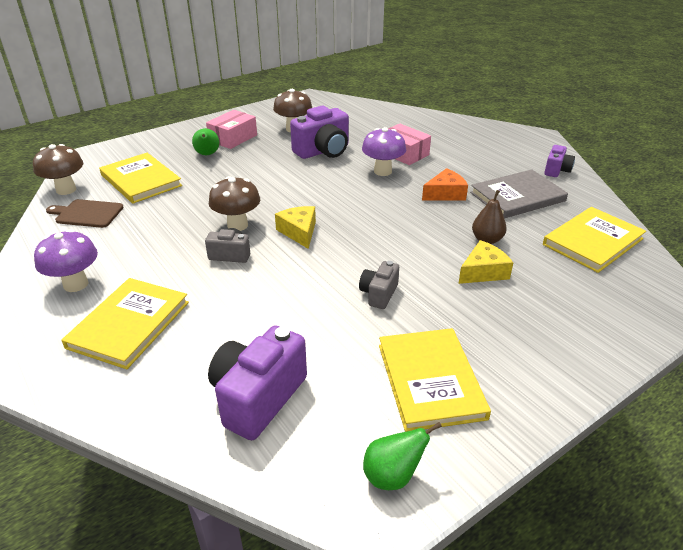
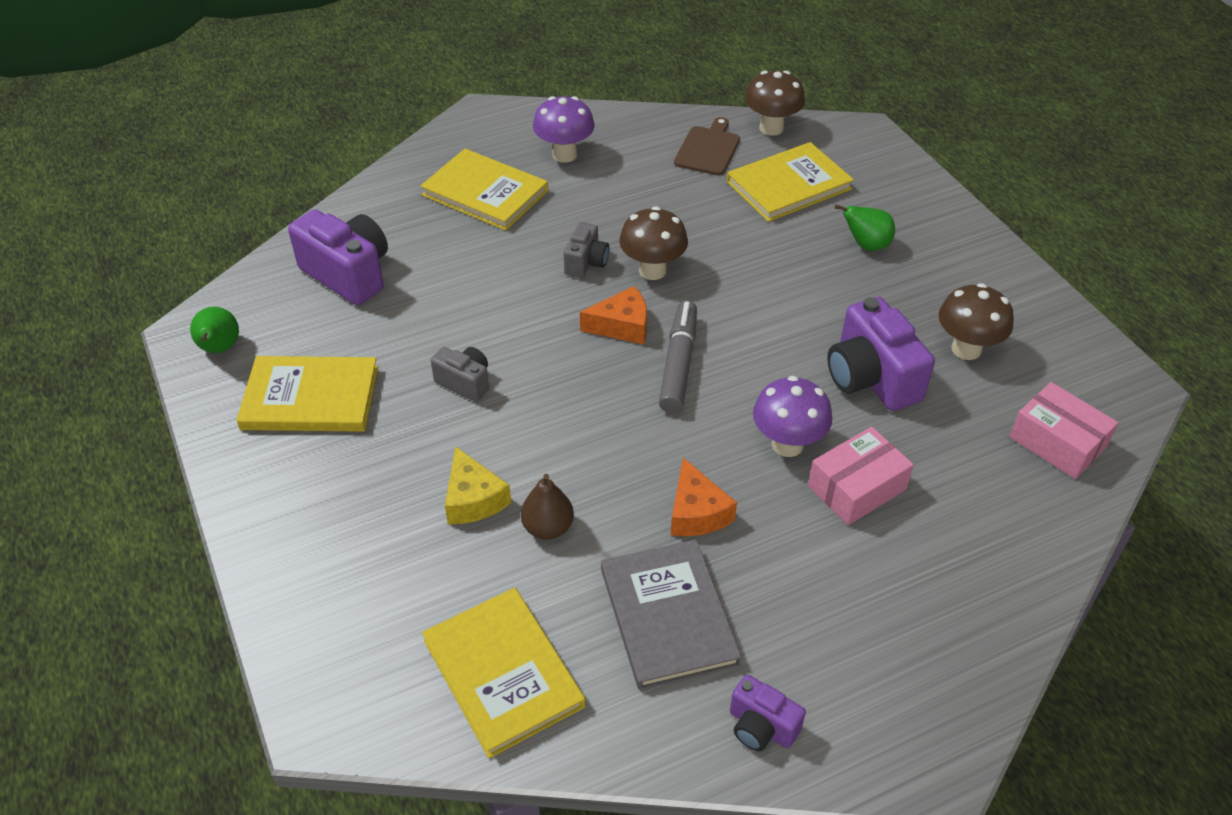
camera: 100 degrees right, 10 degrees up
pink box [206,110,257,149] -> pink box moved to [1009,382,1118,479]
yellow cheese [275,206,316,249] -> orange cheese [580,286,647,344]
none -> grey marker [659,300,697,413]

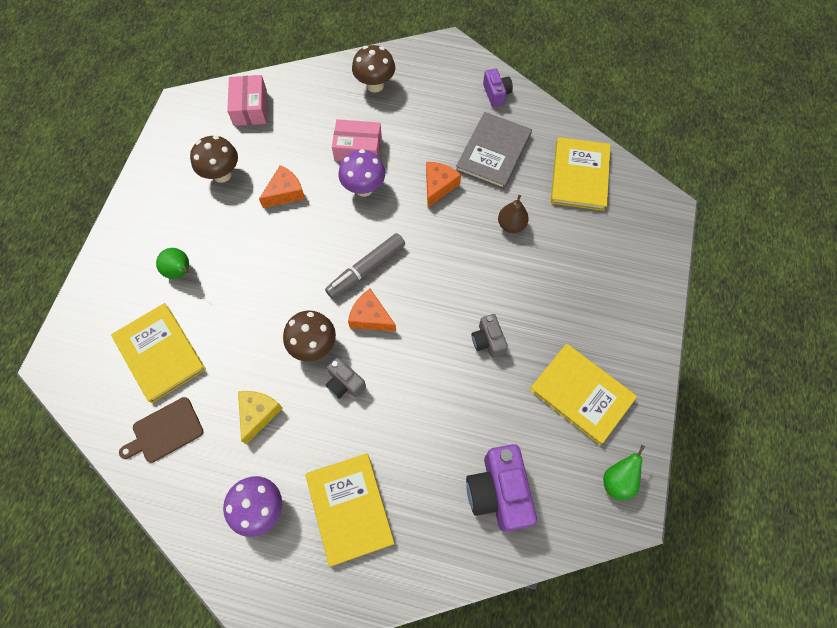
camera: 140 degrees left, 20 degrees up
yellow cheese [445,446,511,524] -> yellow cheese moved to [238,391,283,445]
grey camera [564,222,610,278] -> grey camera turned 105 degrees counterclockwise [326,357,366,399]
yellow book [727,142,854,222] -> yellow book turned 45 degrees clockwise [111,303,206,403]
brown mushroom [745,71,805,136] -> brown mushroom moved to [352,45,395,93]
purple camera [827,297,935,411] -> orange cheese [259,165,305,208]

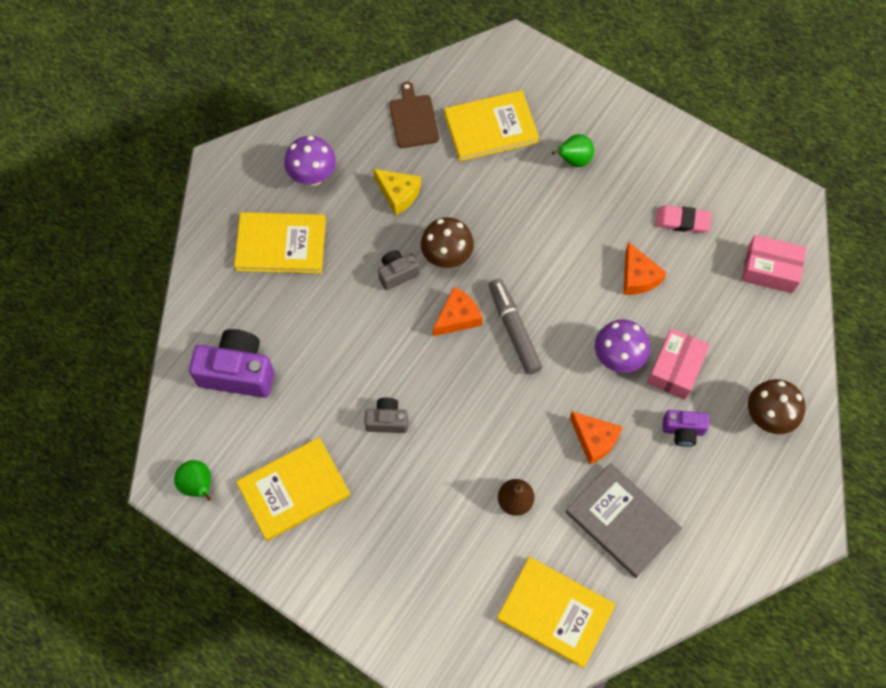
camera: 110 degrees right, 0 degrees up
brown mushroom [190,136,238,183] -> pink eraser [655,205,712,233]
purple camera [483,68,513,107] -> purple camera moved to [663,410,709,447]

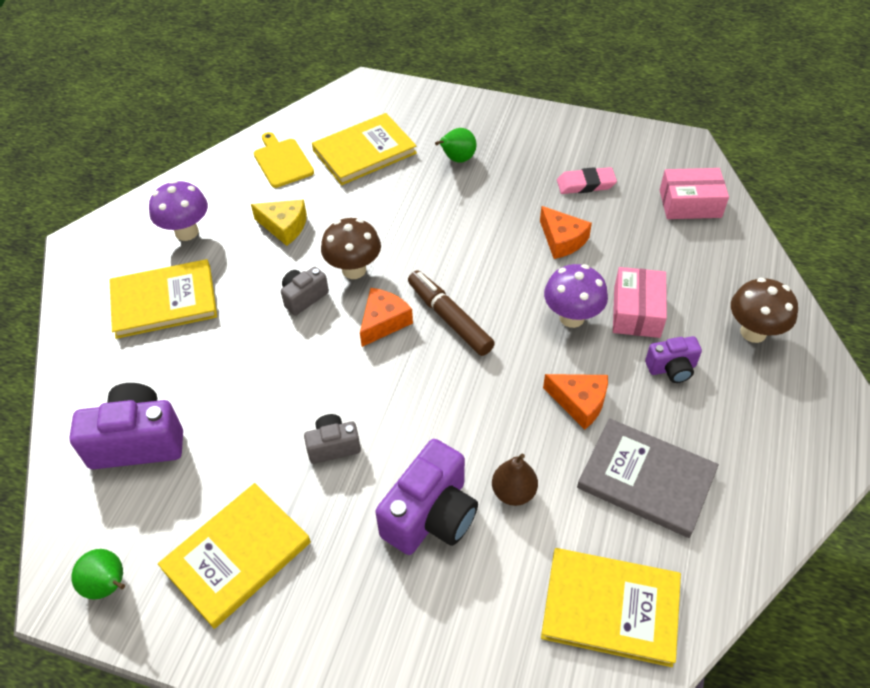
camera: 15 degrees left, 15 degrees down
brown cutting board [390,82,439,148] -> yellow cutting board [254,132,314,188]
grey marker [489,279,542,375] -> brown marker [408,271,495,356]
none -> purple camera [375,439,478,555]

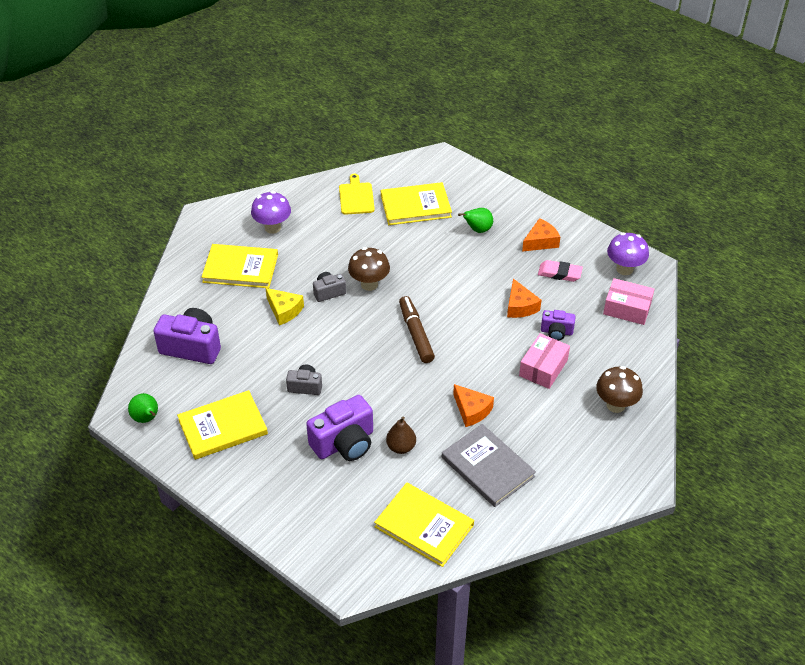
camera: 20 degrees right, 5 degrees down
yellow cheese [251,200,307,246] -> yellow cheese moved to [265,288,304,325]
orange cheese [360,288,413,347] -> orange cheese moved to [522,218,560,252]
purple mushroom [544,264,608,328] -> purple mushroom moved to [607,232,649,275]
purple camera [645,336,702,383] -> purple camera moved to [541,310,576,341]

